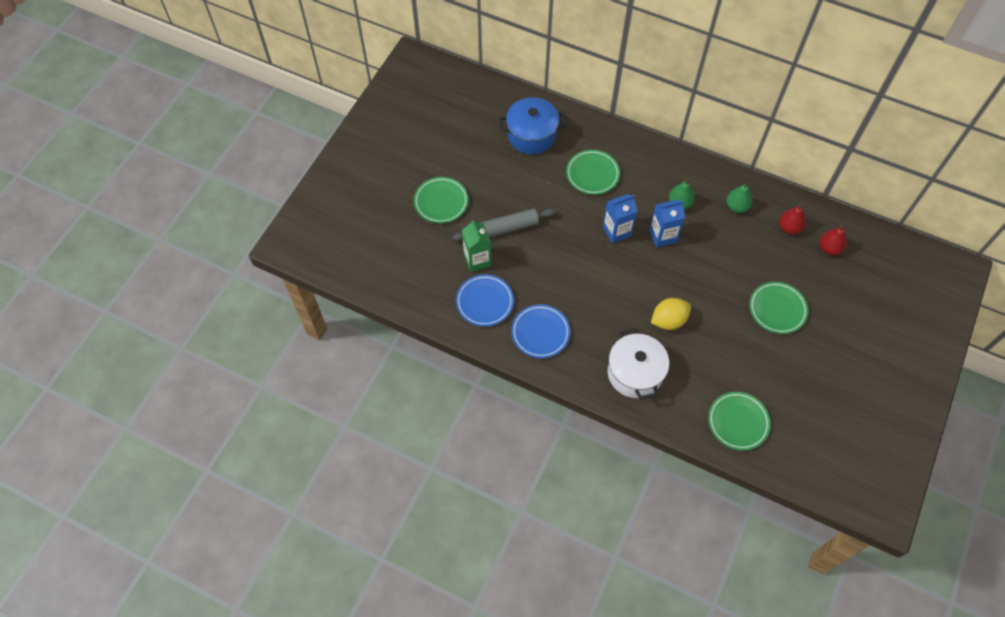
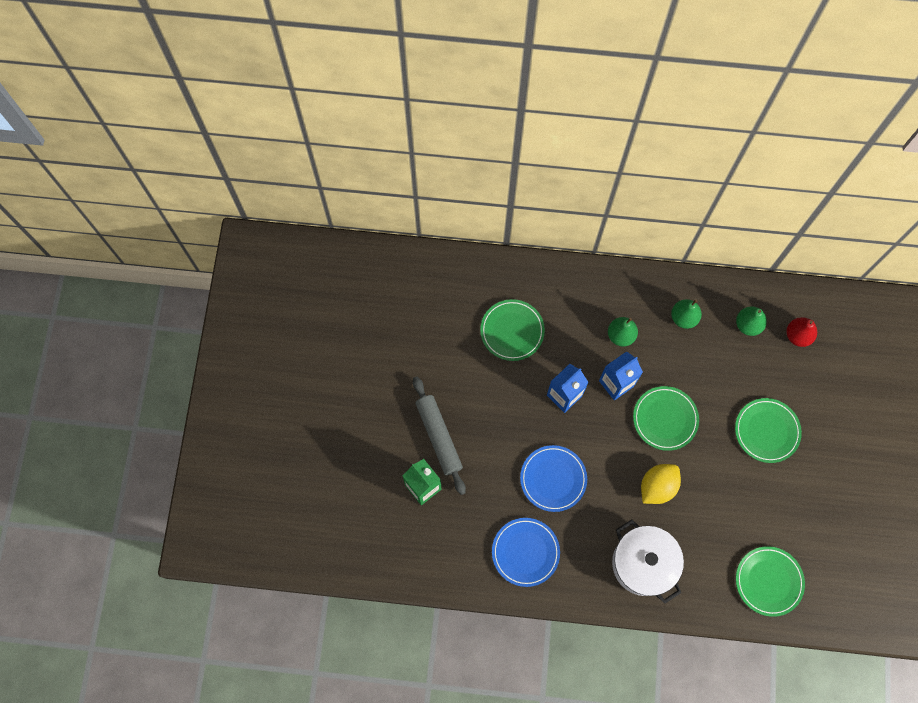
camera: 20 degrees left, 10 degrees up
green plate [414,177,468,223] -> green plate moved to [633,386,699,451]
grey rolling pin [452,208,556,241] -> grey rolling pin turned 75 degrees counterclockwise [413,377,466,495]
blue plate [456,275,514,326] -> blue plate moved to [520,445,587,512]
blue pot [499,97,566,154] -> none
red pear [779,204,806,234] -> green pear [736,307,767,336]

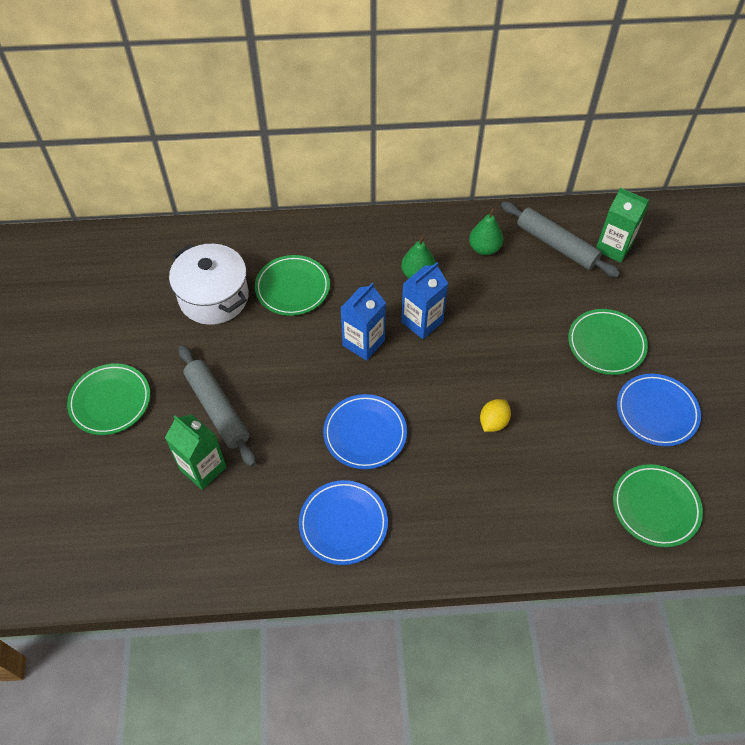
camera: 10 degrees left, 15 degrees down
white pot [612,519,684,603] -> white pot moved to [169,244,249,325]
green plate [633,386,699,451] -> green plate moved to [67,363,150,435]
yellow lemon [641,464,681,504] -> yellow lemon [480,399,511,432], size x0.66
green pear [736,307,767,336] -> grey rolling pin [501,201,620,277]
red pear [786,317,817,347] -> green carton [596,188,649,263]
none -> blue plate [617,374,701,446]

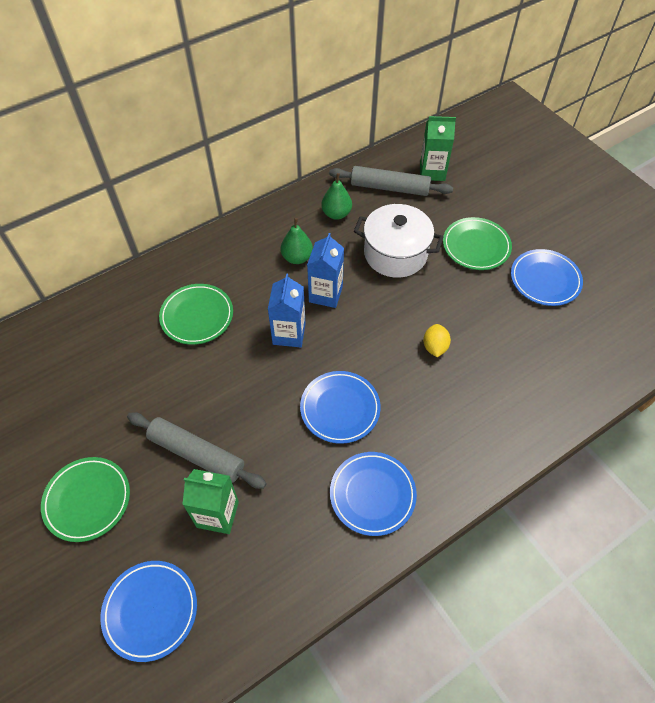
camera: 30 degrees left, 0 degrees up
white pot [169,244,249,325] -> white pot moved to [354,204,443,278]
green plate [613,464,703,547] -> none
none -> blue plate [100,561,197,662]

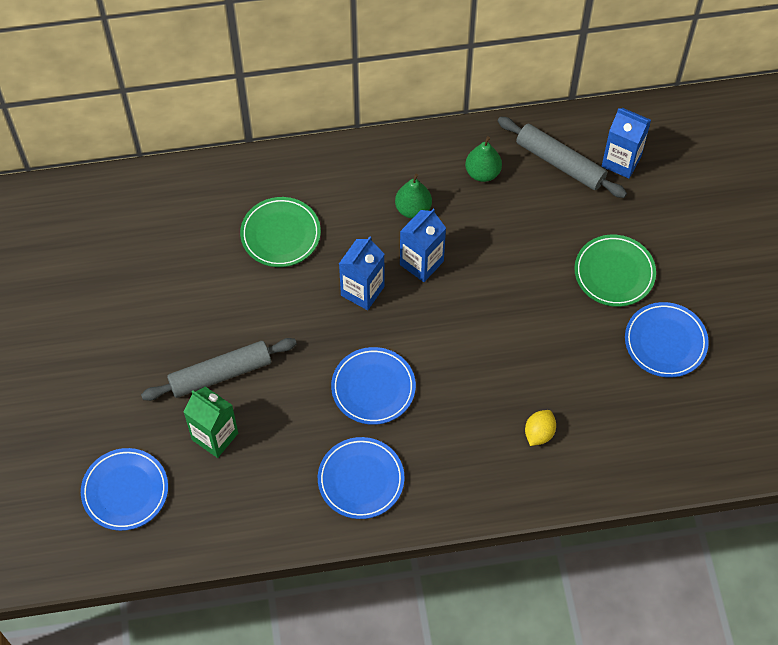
camera: 25 degrees right, 5 degrees up
green plate [41,457,130,542] -> none
grey rolling pin [127,412,267,489] -> grey rolling pin turned 75 degrees counterclockwise [141,338,297,401]
white pot [354,204,443,278] -> none
green carton [420,116,456,181] -> blue carton [602,108,651,178]
yellow lemon [423,324,451,357] -> yellow lemon moved to [525,410,556,446]

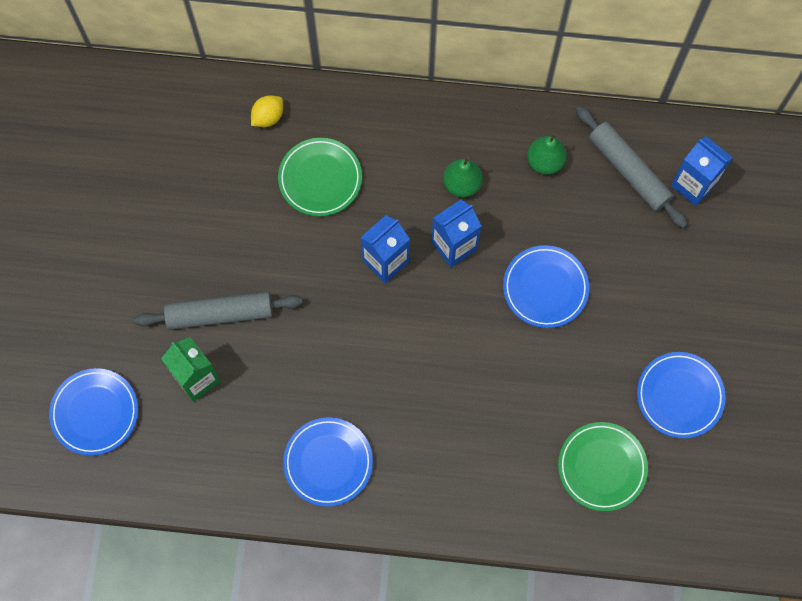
camera: 15 degrees right, 10 degrees up
blue plate [331,347,416,425] -> blue plate moved to [503,245,589,328]
yellow lemon [525,410,556,446] -> yellow lemon moved to [251,95,283,127]
green plate [574,235,656,307] -> green plate moved to [558,422,648,511]

